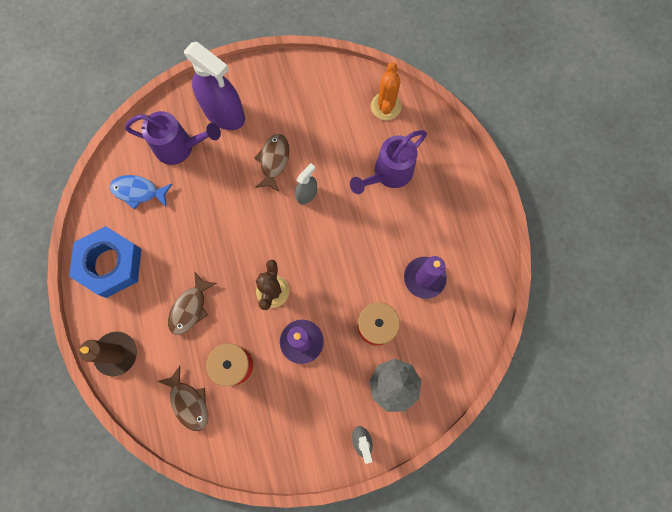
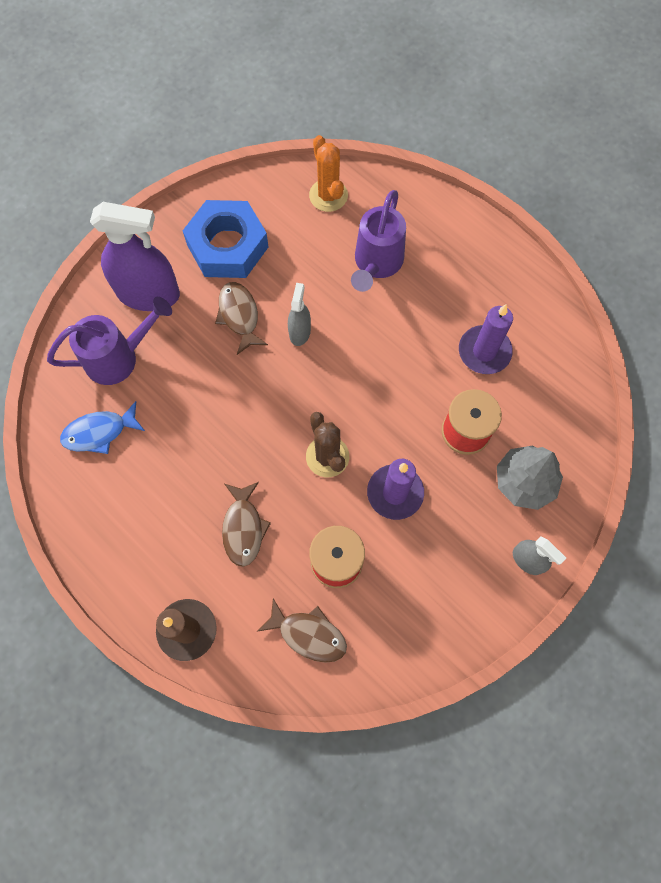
camera: 30 degrees left, 5 degrees down
blue nut [69,226,141,298] -> blue nut moved to [183,200,268,278]

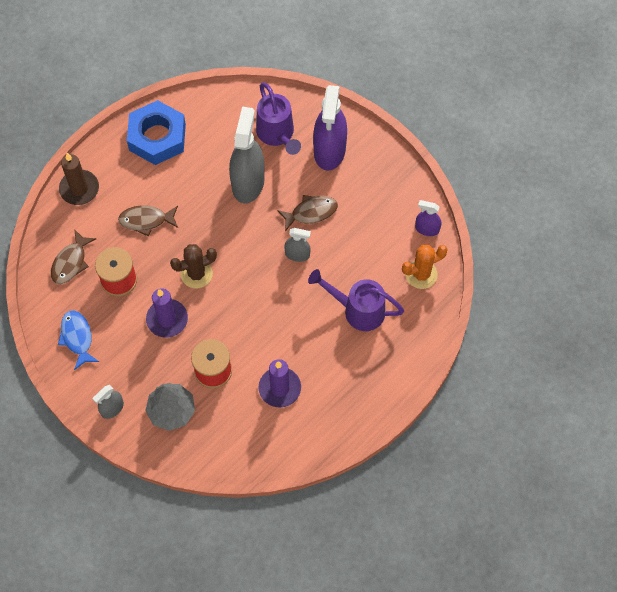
camera: 90 degrees right, 5 degrees down
blue fish [60,401,145,454] -> blue fish moved to [58,310,99,370]
blue nut [183,200,268,278] -> blue nut moved to [127,100,186,165]
none -> grey spray bottle [229,106,265,203]
none -> purple spray bottle [415,200,441,236]

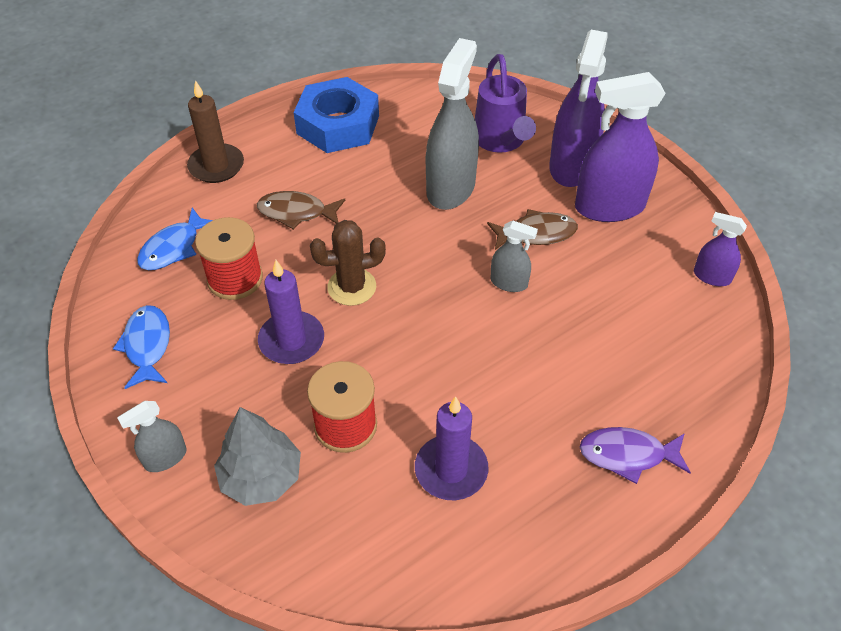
camera: 10 degrees right, 15 degrees down
brown fish [51,229,96,284] -> blue fish [137,208,213,270]
purple watering can [308,269,404,331] -> none
orange cactus [402,245,448,289] -> none
none -> purple spray bottle [575,72,666,222]
none -> purple fish [579,427,691,484]

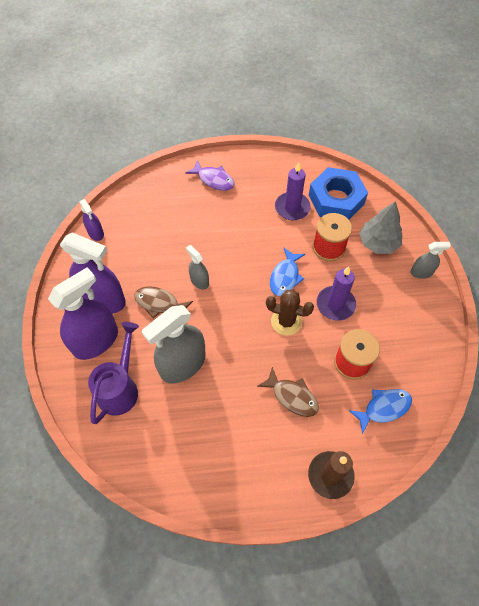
camera: 150 degrees left, 10 degrees up
blue fish [113,305,170,389] -> blue fish moved to [270,248,305,296]
blue nut [293,77,379,153] -> blue nut moved to [309,167,368,220]

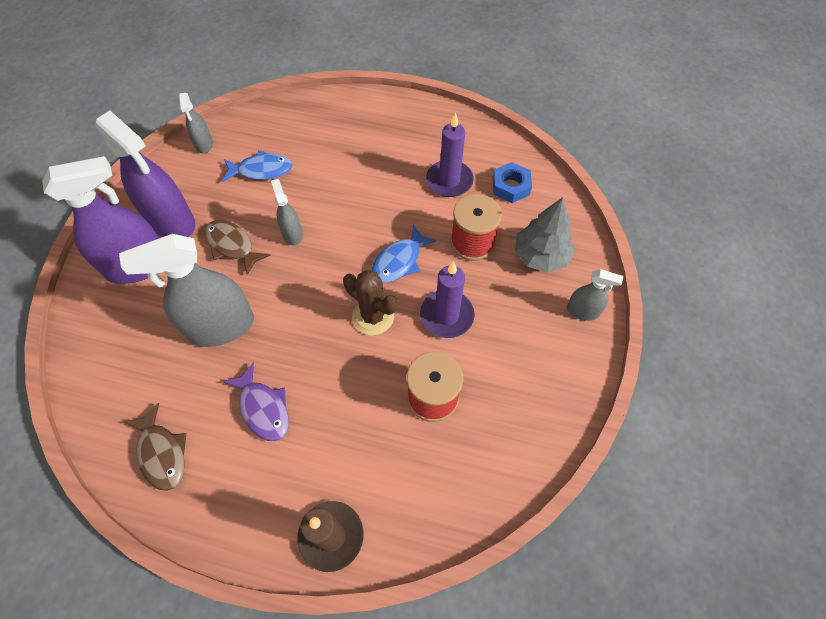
camera: 20 degrees right, 0 degrees up
purple spray bottle [79,199,104,241] -> grey spray bottle [179,93,213,154]
purple watering can [88,322,139,424] -> none
purple fish [185,160,235,191] -> purple fish moved to [223,362,289,441]
brown fish [257,367,319,417] -> brown fish moved to [124,403,186,491]
blue nut [309,167,368,220] -> blue nut [493,162,532,203], size x0.55
blue fish [349,389,412,435] -> blue fish moved to [222,150,293,182]

